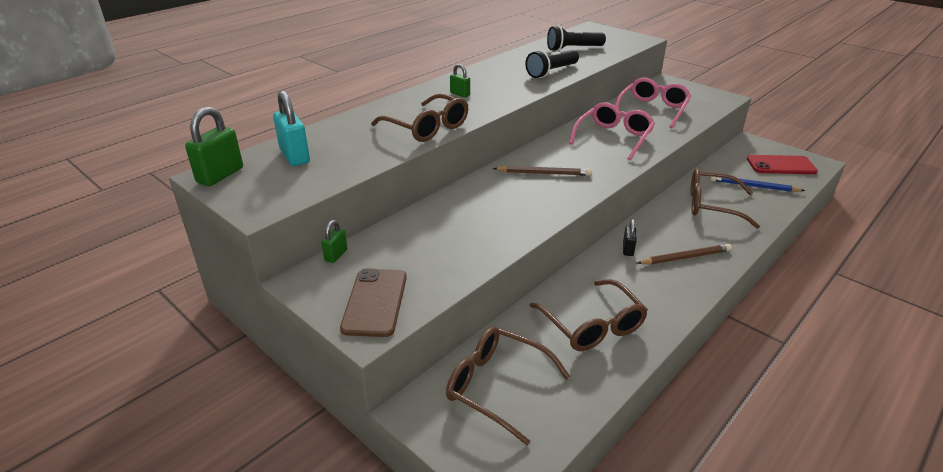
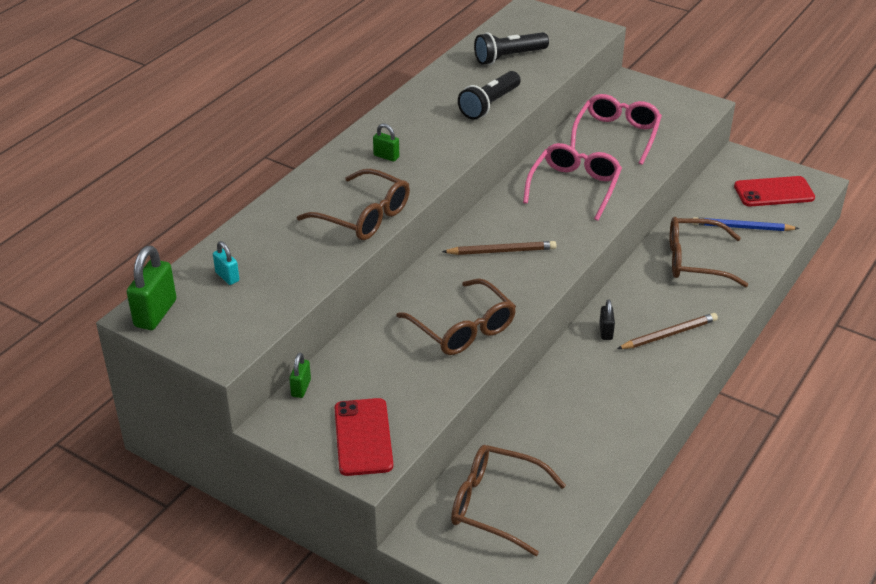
camera: 10 degrees left, 5 degrees up
turquoise padlock [273,90,310,166] -> turquoise padlock [213,241,239,285], size x0.55
brown phone [340,268,407,337] -> red phone [334,398,393,476]
brown glasses [529,279,648,351] -> brown glasses moved to [396,278,516,355]

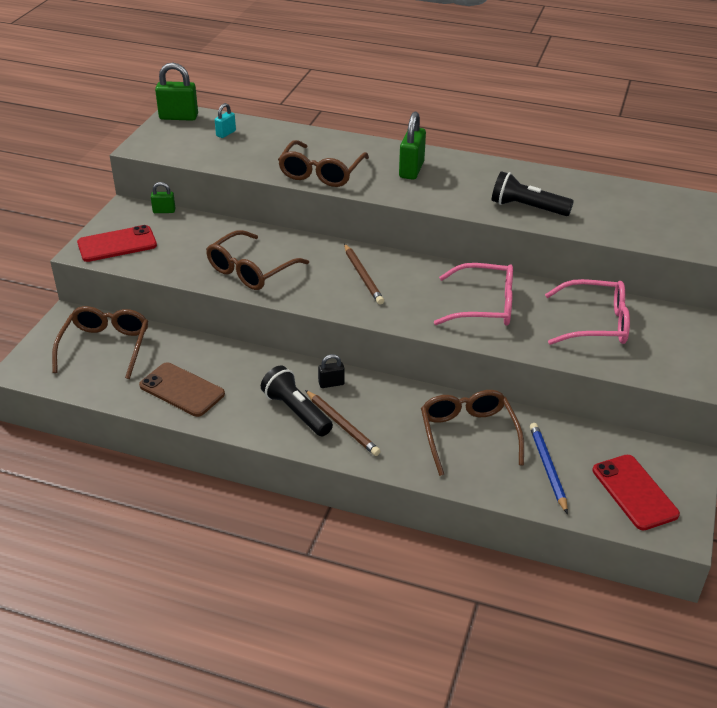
camera: 75 degrees right, 0 degrees up
green padlock [373,123,399,162] -> green padlock [399,112,426,180], size x1.81
black flashlight [474,32,549,65] -> black flashlight moved to [261,366,333,436]
none -> brown phone [139,362,225,417]

